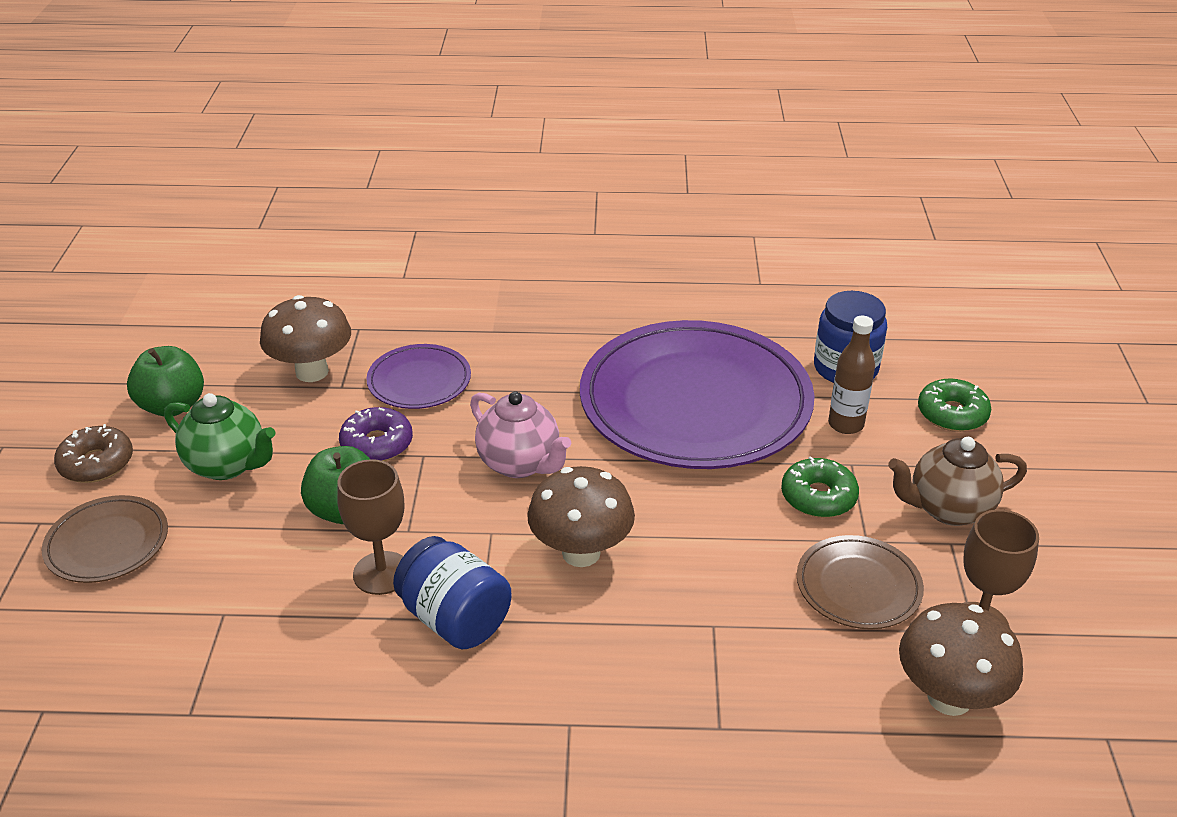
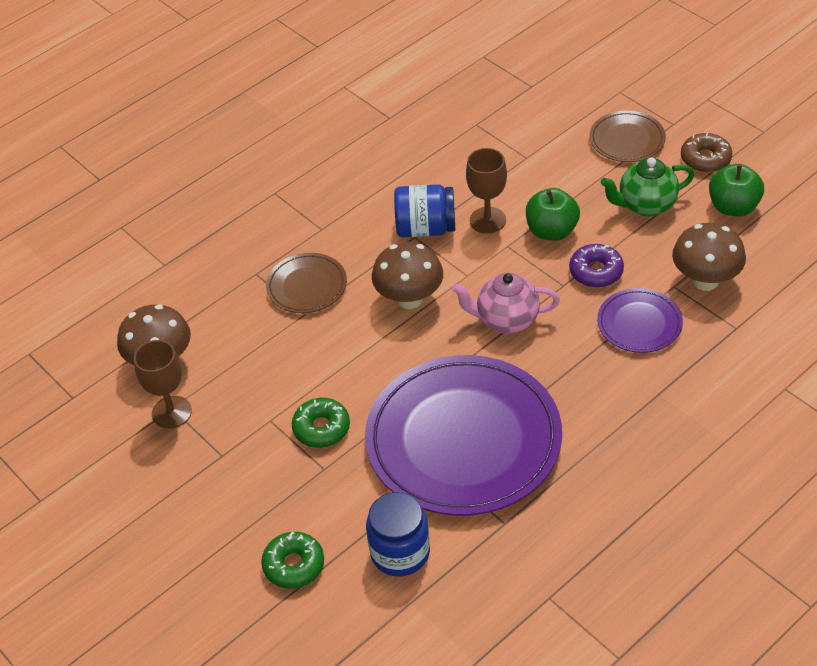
camera: 140 degrees right, 10 degrees up
brown plate [797,535,924,629] -> brown plate moved to [266,253,347,313]
brown bottle [828,316,875,434] -> none
brown teapot [888,437,1027,526] -> none

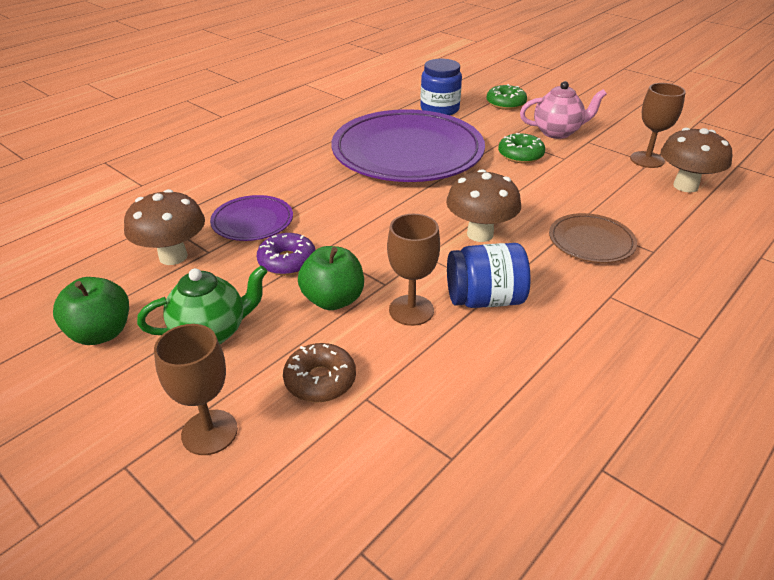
camera: 170 degrees right, 10 degrees down
pink teapot [452,273,560,334] -> pink teapot moved to [520,81,607,139]
brown plate [590,111,666,162] -> brown goblet [154,324,238,455]
brown donut [681,133,732,173] -> brown donut moved to [283,343,356,402]

